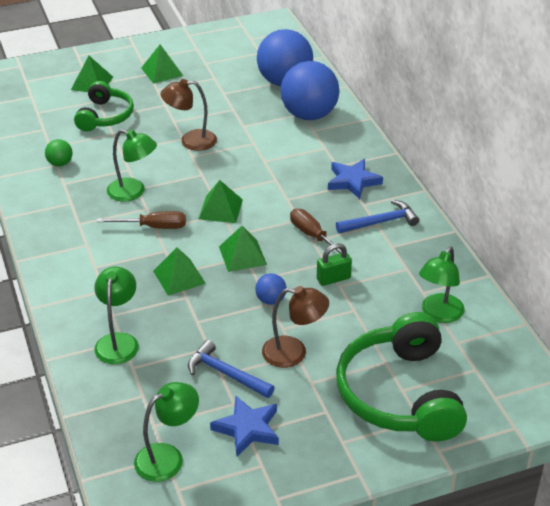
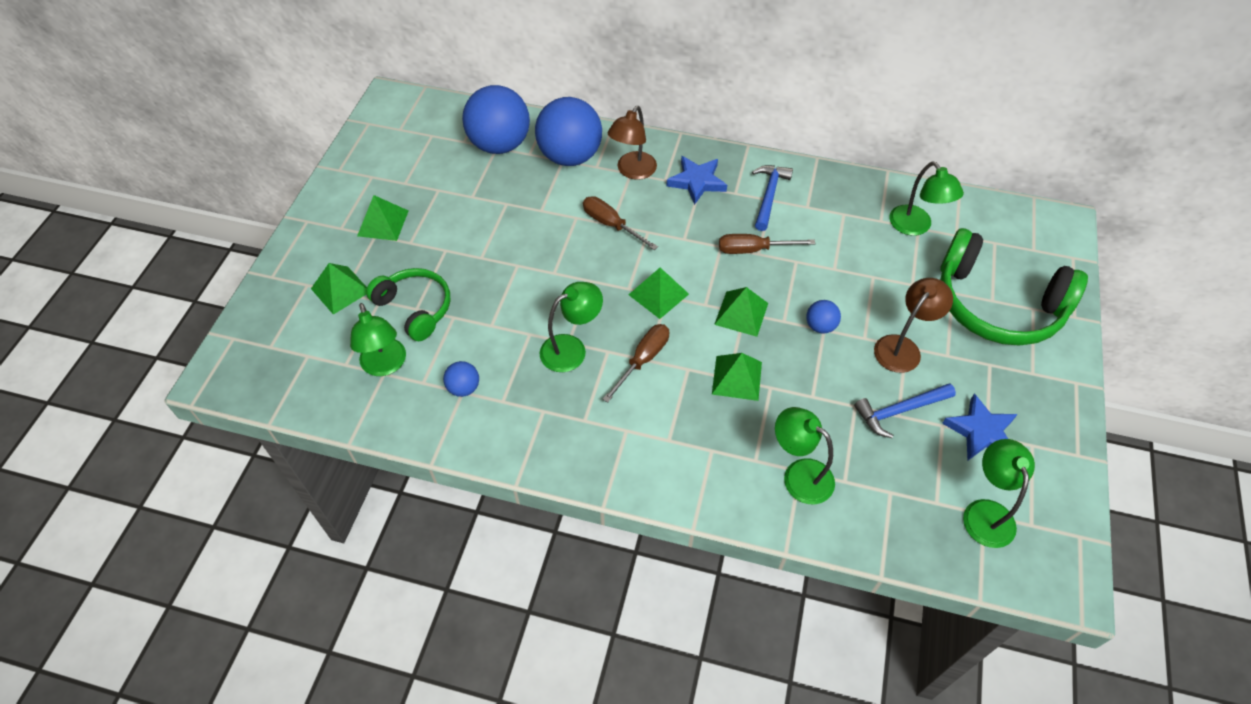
camera: 55 degrees left, 15 degrees up
green ball [45,139,73,167] -> blue ball [443,361,479,397]
brown lamp [161,79,217,151] -> brown lamp moved to [608,106,657,180]
green padlock [317,243,352,286] -> none
none -> green lamp [350,303,406,376]
none -> brown screwdriver [583,196,658,250]

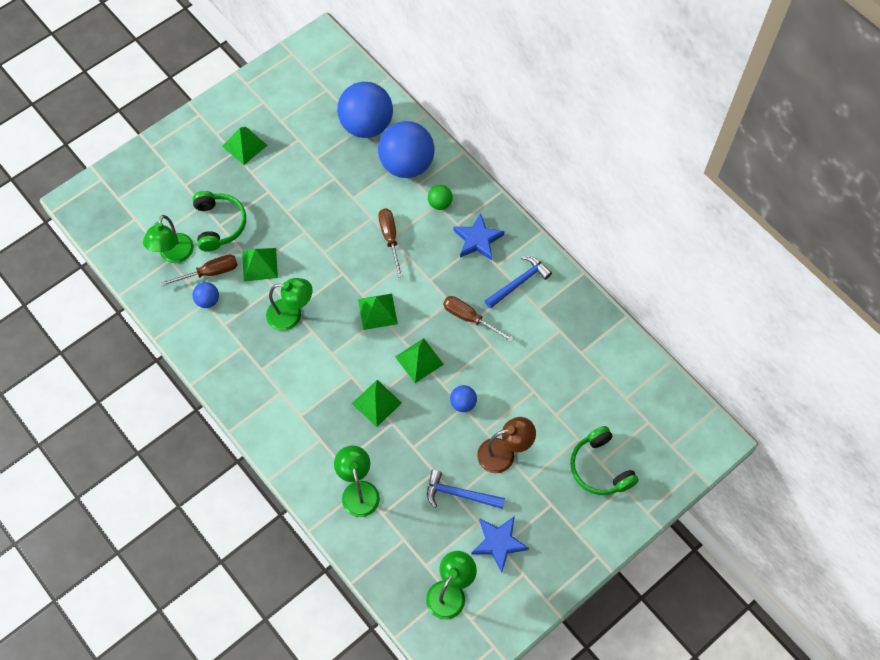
camera: 35 degrees right, 10 degrees up
green pyramid [311,263,367,315] -> green pyramid moved to [242,248,278,281]
brown screwdriver [603,324,669,403] -> brown screwdriver moved to [160,255,238,287]
brown lamp [608,106,657,180] -> green ball [428,185,453,210]
green lamp [889,161,964,236] -> none
green headphones [940,228,1088,345] -> green headphones [570,426,639,495], size x0.59

